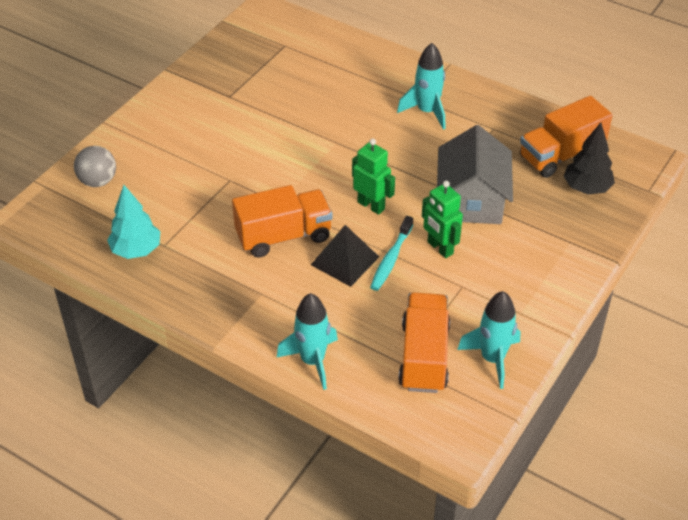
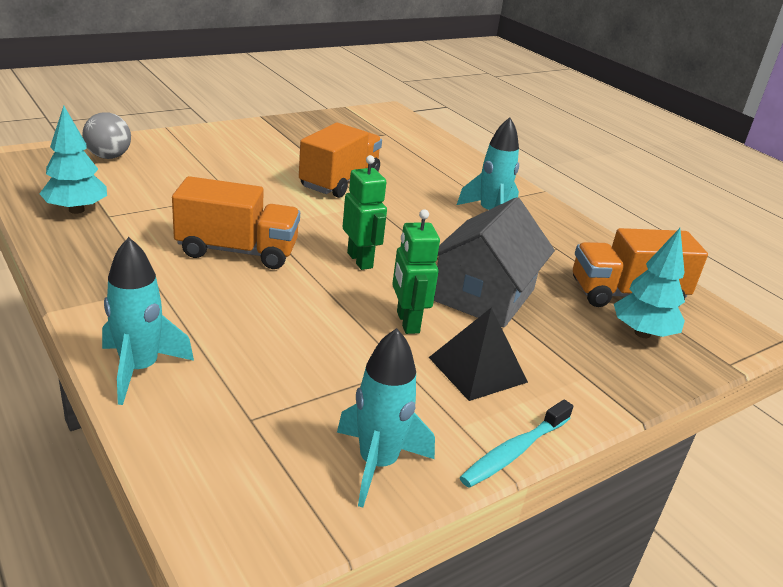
camera: 20 degrees right, 15 degrees down
black pyramid [311,225,379,287] -> black pyramid moved to [429,308,528,401]
turquoise toothbrush [370,216,413,291] -> turquoise toothbrush moved to [460,400,573,488]
orange truck [398,293,450,393] -> orange truck moved to [299,123,382,198]
black tree [564,123,615,194] -> turquoise tree [614,228,685,338]

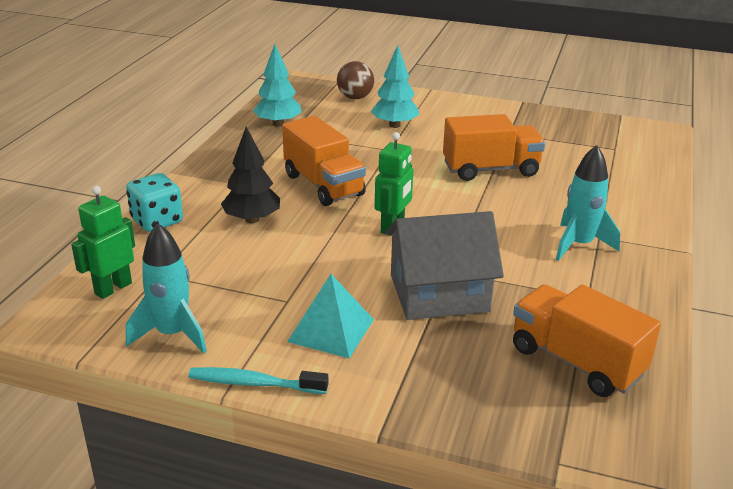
camera: 55 degrees right, 0 degrees up
grey ball [83,112,131,159] -> brown ball [337,61,374,99]
turquoise rocket [102,237,194,405] -> turquoise dice [126,173,183,232]
green robot [392,209,440,334] -> green robot moved to [71,186,135,299]
black pyramid [429,308,528,401] -> turquoise pyramid [287,274,374,358]
turquoise tree [614,228,685,338] -> turquoise tree moved to [371,45,419,128]
none -> black tree [221,127,280,223]

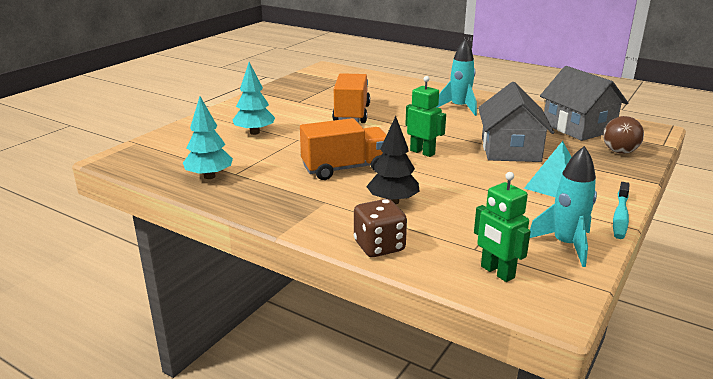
camera: 75 degrees left, 5 degrees down
turquoise dice [126,173,183,232] -> brown dice [354,199,407,257]
brown ball [337,61,374,99] -> brown ball moved to [603,116,644,154]
orange truck [513,284,661,397] -> grey house [540,66,628,141]

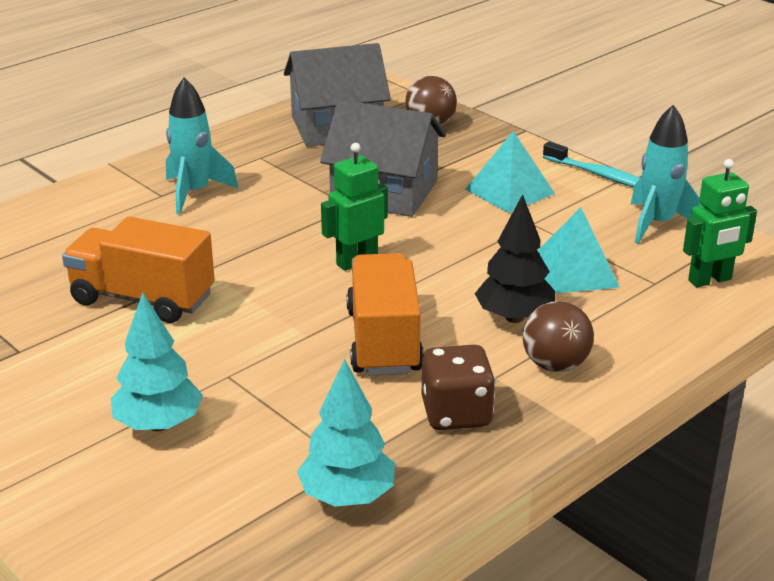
camera: 75 degrees left, 5 degrees up
brown dice [354,199,407,257] -> brown dice moved to [422,345,496,430]
none -> brown ball [523,301,594,372]
none -> turquoise pyramid [538,207,620,294]

